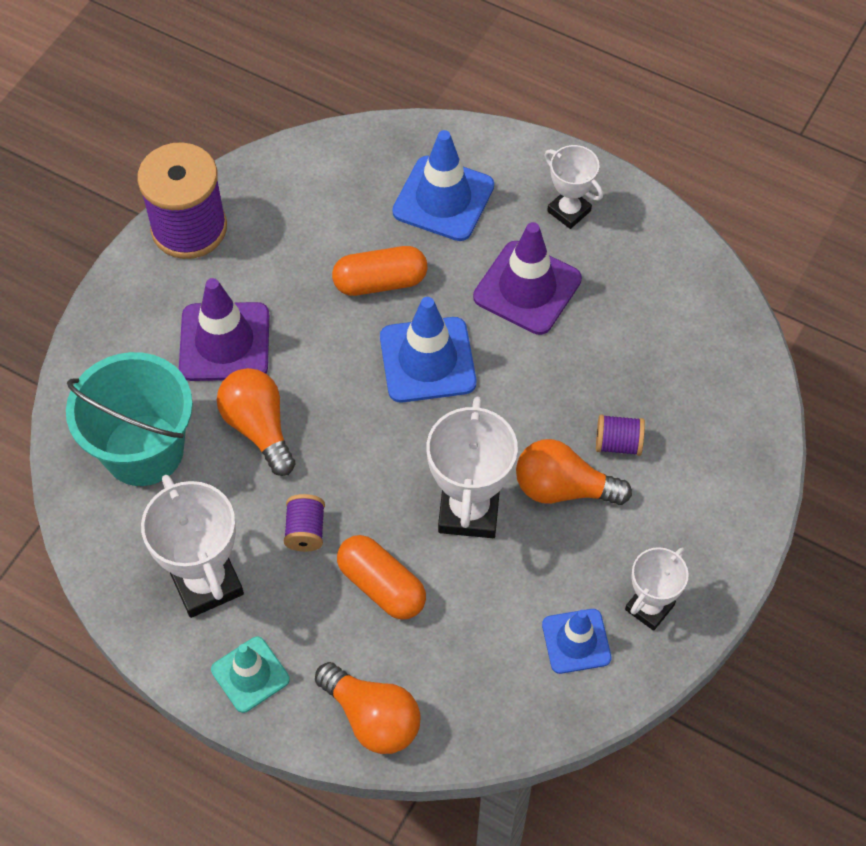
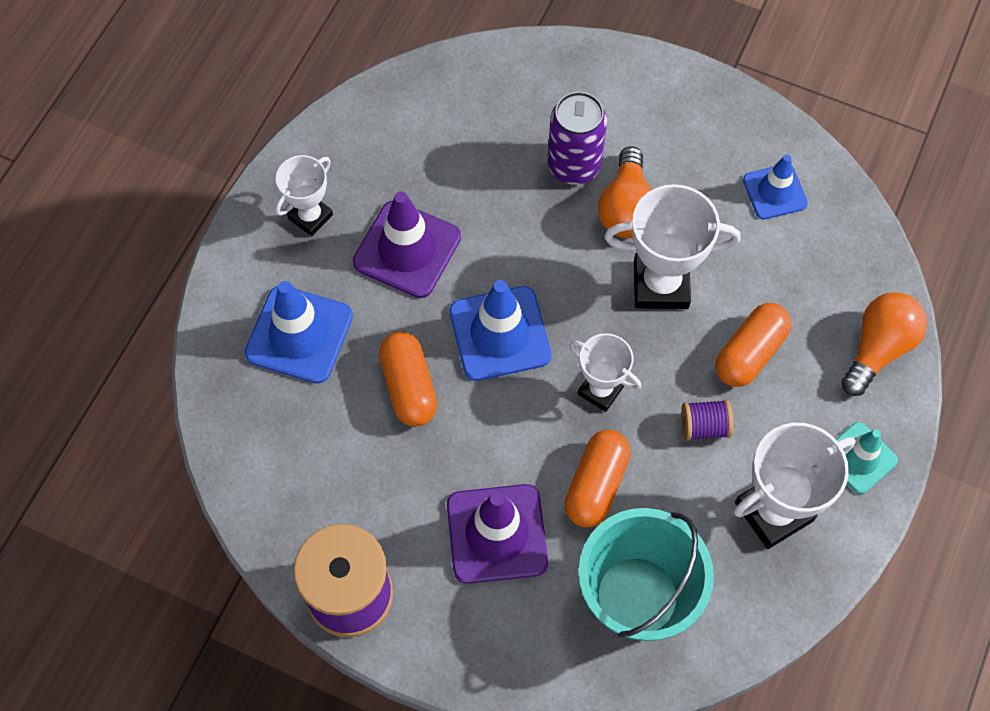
camera: 95 degrees left, 5 degrees up
orange light bulb [217,368,296,476] -> orange capsule [565,430,630,527]
purple spool [596,415,645,456] -> purple can [548,92,607,185]
white trophy [625,547,689,631] -> white trophy moved to [570,333,641,412]

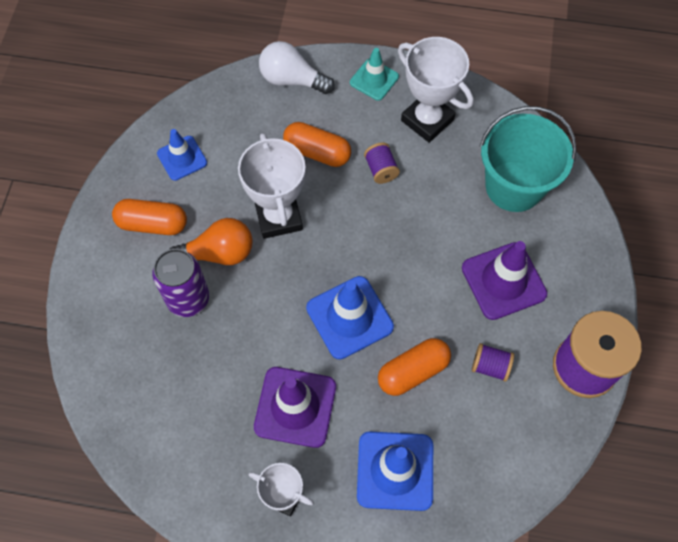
camera: 105 degrees left, 0 degrees up
orange capsule [565,430,630,527] -> orange capsule moved to [112,199,187,235]
white trophy [570,333,641,412] -> none
orange light bulb [841,292,927,396] -> white light bulb [259,41,335,94]
none -> purple spool [472,343,514,382]

